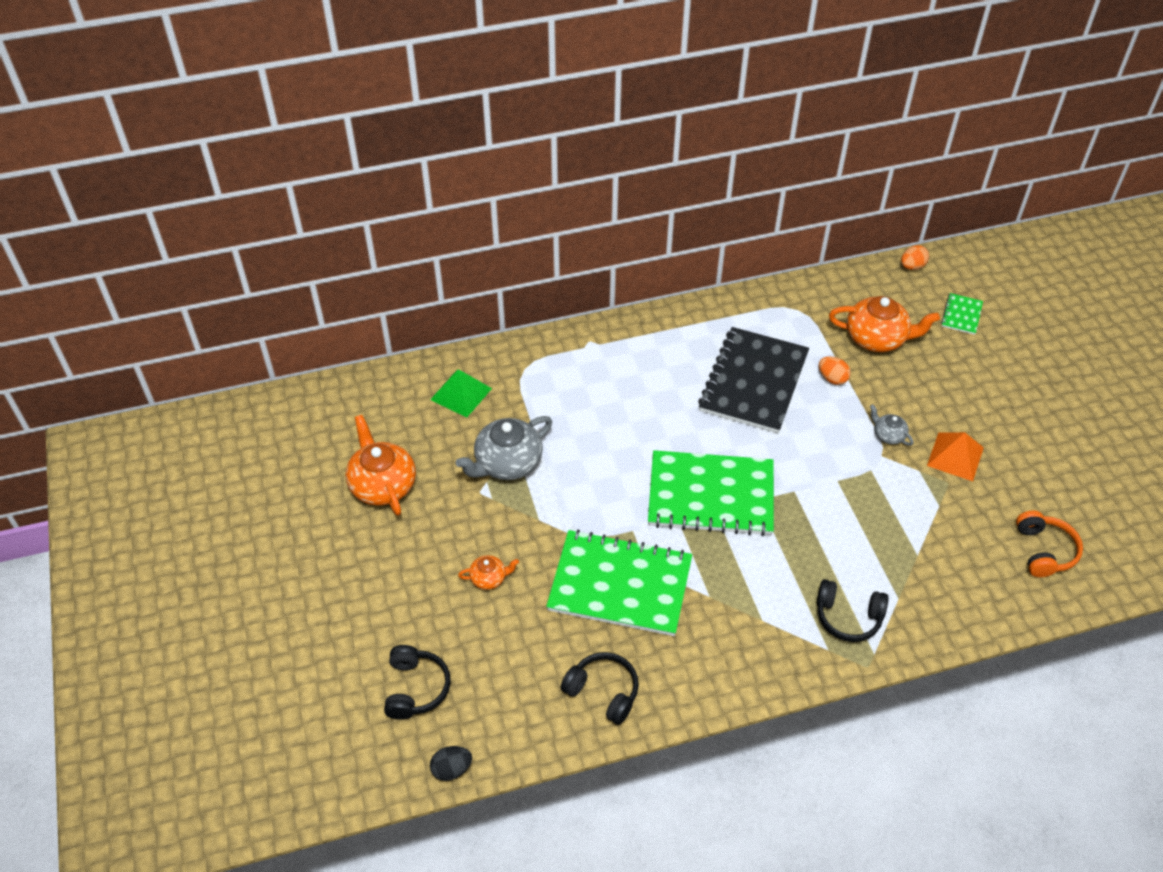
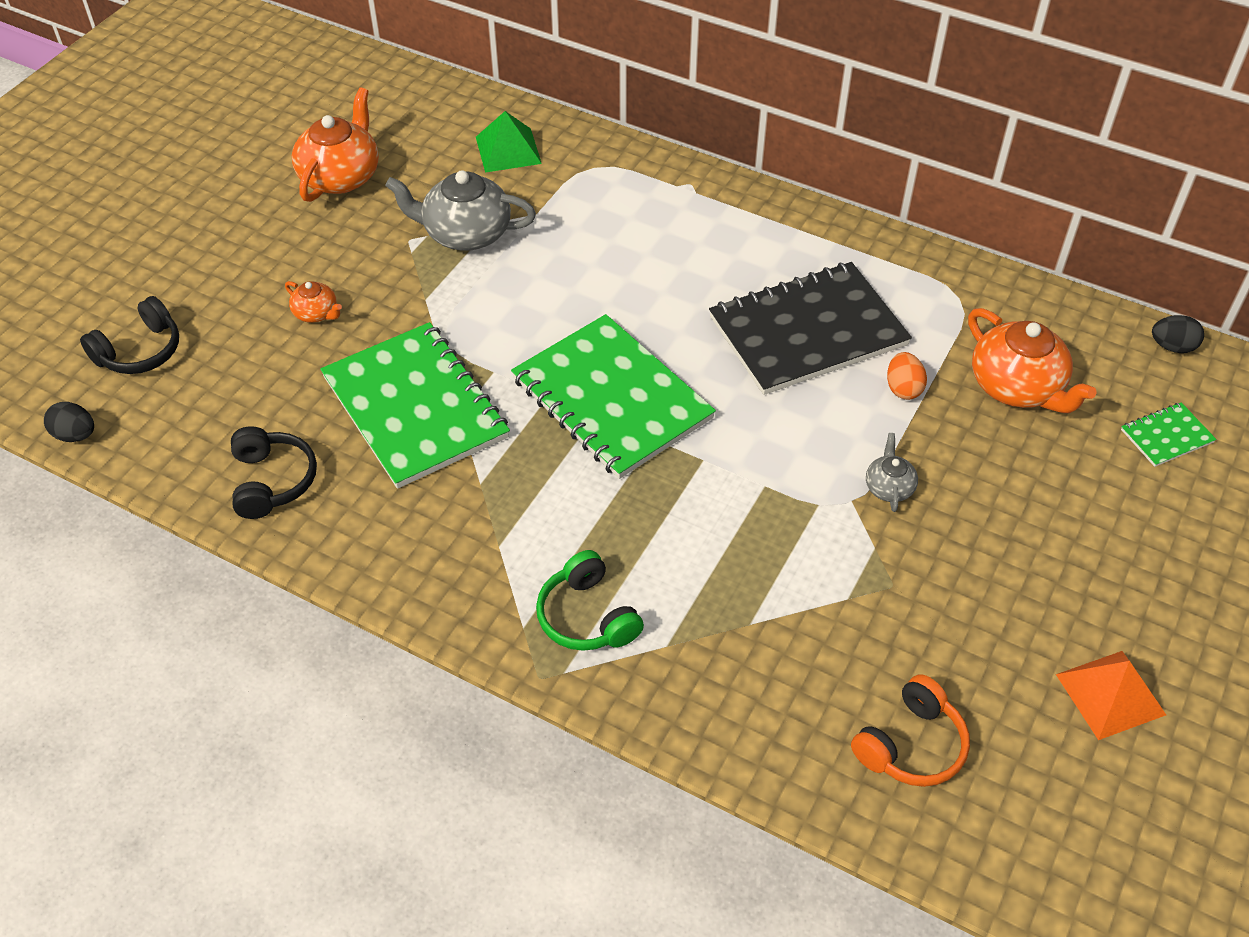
camera: 45 degrees right, 0 degrees up
black headphones [817,579,889,642] -> green headphones [536,550,644,651]
orange egg [901,245,929,270] -> black egg [1152,315,1204,353]
orange pyramid [927,432,984,481] -> orange pyramid moved to [1056,651,1166,740]

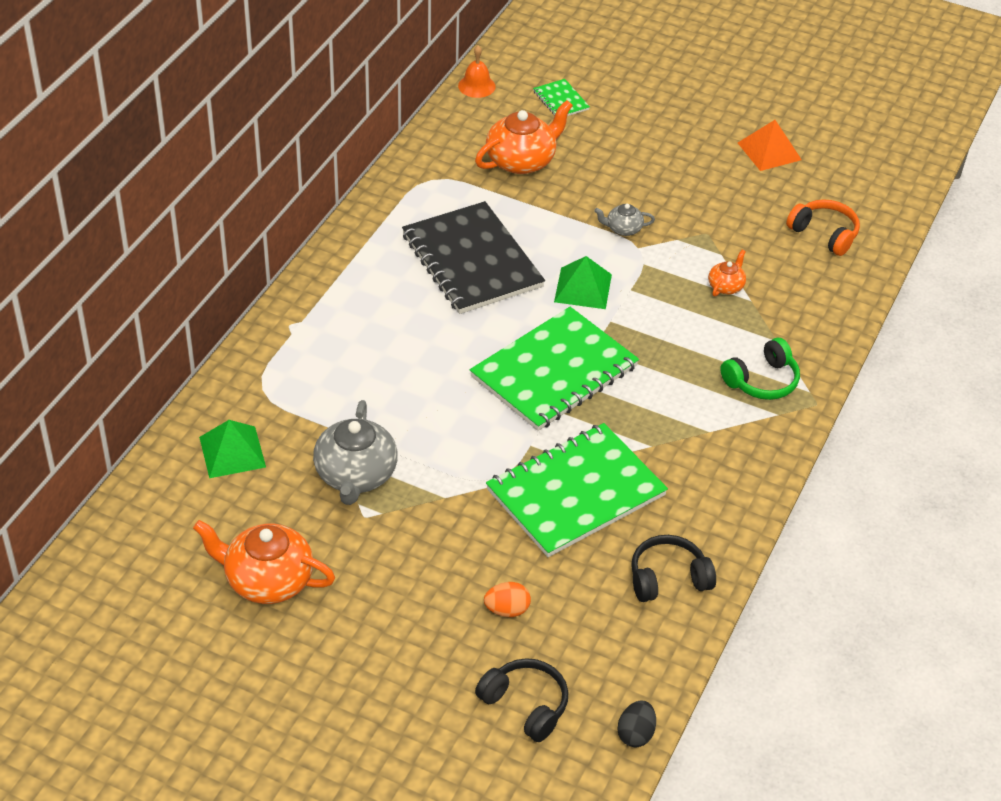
camera: 95 degrees left, 5 degrees down
orange teapot [285,281,342,323] -> orange teapot moved to [708,250,746,296]
orange egg [887,352,927,400] -> orange egg moved to [484,582,531,617]
black egg [1152,315,1204,353] -> orange bell [458,45,496,98]
none -> green pyramid [554,256,612,309]

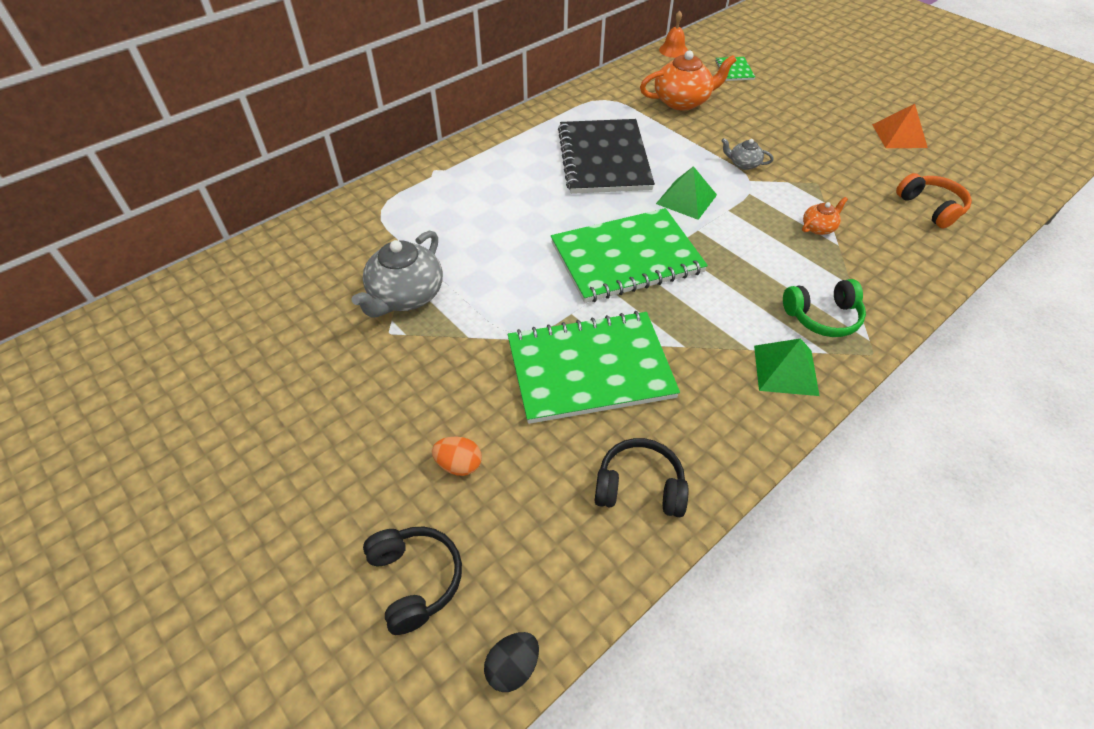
camera: 25 degrees right, 5 degrees up
orange teapot [193,520,335,604] -> none
green pyramid [199,420,266,478] -> green pyramid moved to [754,338,819,396]

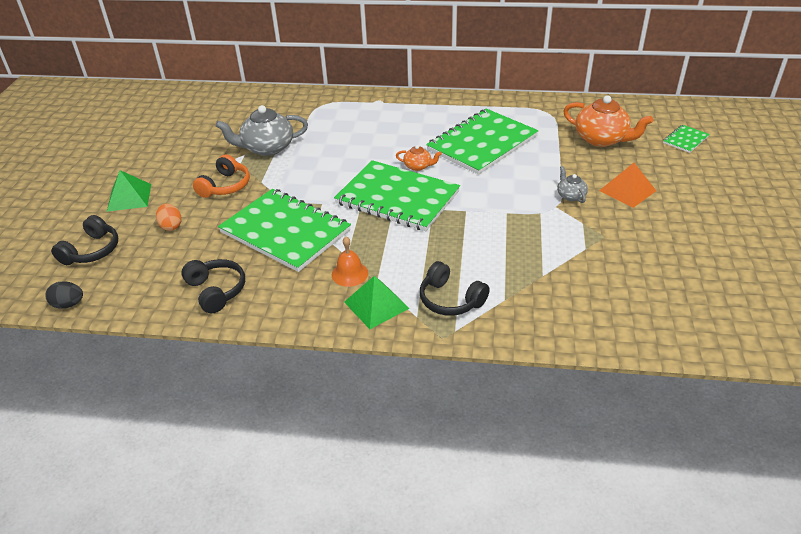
camera: 50 degrees right, 10 degrees down
black notebook [558,119,655,194] -> green notebook [426,109,538,175]
green pyramid [656,166,717,220] -> green pyramid moved to [107,170,151,212]
orange bell [659,11,688,58] -> orange bell moved to [332,237,368,287]
green headphones [783,279,866,337] -> black headphones [420,261,490,316]
orange teapot [802,197,848,235] -> orange teapot moved to [396,145,441,171]
orange pyramid [872,104,928,148] -> orange pyramid moved to [599,163,656,208]
orange headphones [896,173,972,228] -> orange headphones moved to [193,154,250,198]

